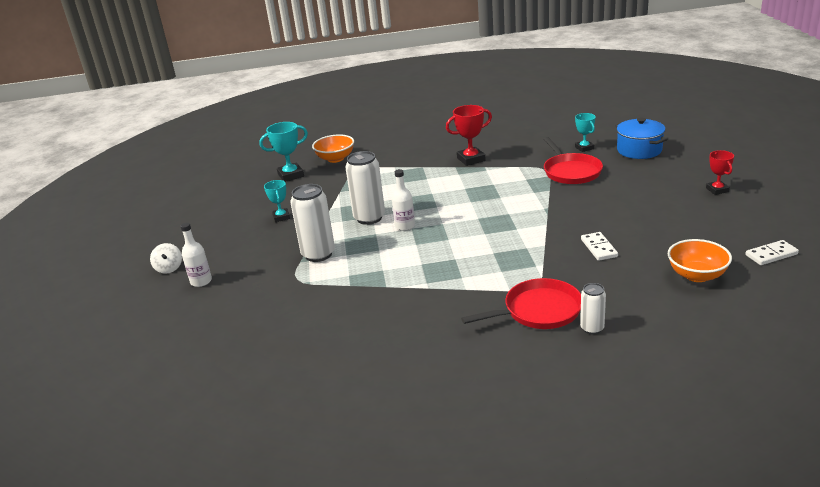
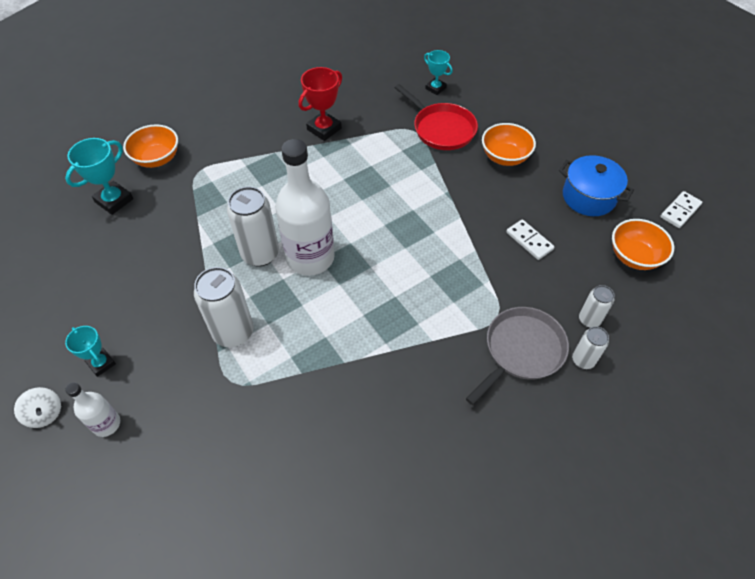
camera: 30 degrees left, 25 degrees up
turquoise trophy [264,180,290,222] -> turquoise trophy moved to [65,326,116,377]
white bottle [392,169,415,231] -> white bottle [275,139,335,276], size x2.06
red pan [461,278,581,329] -> grey pan [466,307,569,405]
blue pot [615,118,667,159] -> blue pot moved to [559,155,634,216]
red trophy [706,150,734,195] -> none
none -> orange bowl [482,123,536,166]
none -> white can [579,285,614,328]

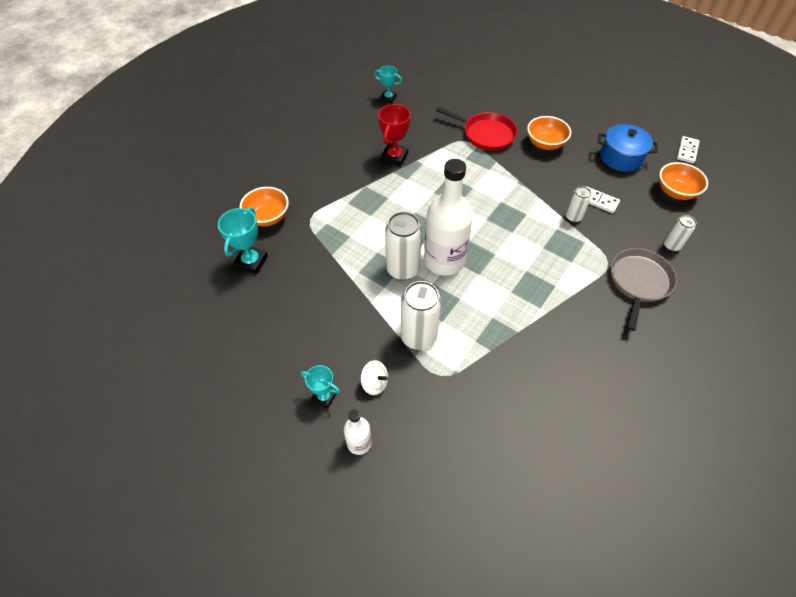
camera: 20 degrees left, 0 degrees up
white spinning top [14,387,61,428] -> white spinning top moved to [361,360,388,395]
turquoise trophy [424,50,453,95] -> turquoise trophy moved to [374,66,402,103]
white can [572,326,609,369] -> white can moved to [565,186,591,223]

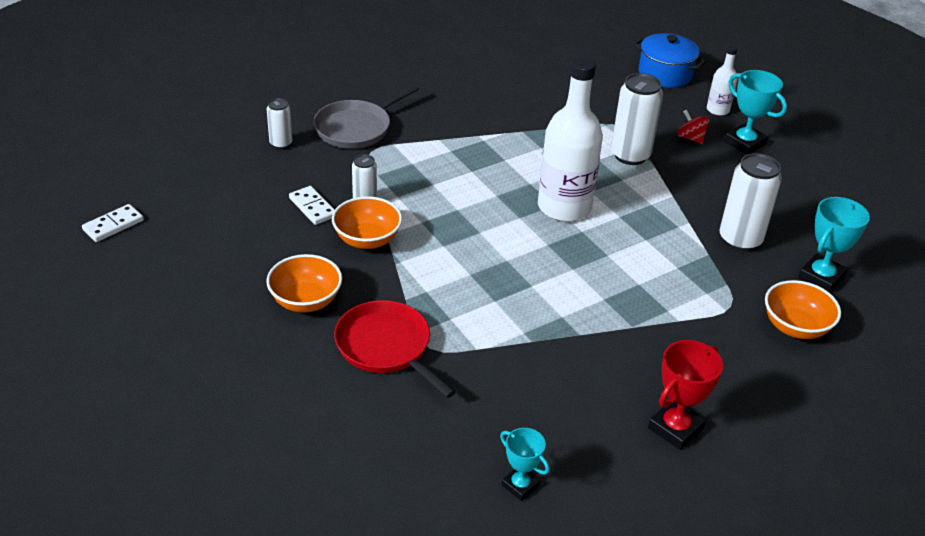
camera: 160 degrees left, 15 degrees down
turquoise trophy [301,365,340,409] -> turquoise trophy [724,70,787,154], size x1.56
white spinning top [361,360,388,395] -> red spinning top [677,110,710,144]
red trophy [378,104,411,167] -> red trophy moved to [648,340,723,450]
white can [385,212,422,280] -> white can moved to [719,153,782,251]
blue pot [598,124,658,172] -> blue pot moved to [633,33,706,88]
orange bowl [659,162,708,200] -> orange bowl moved to [332,196,402,249]

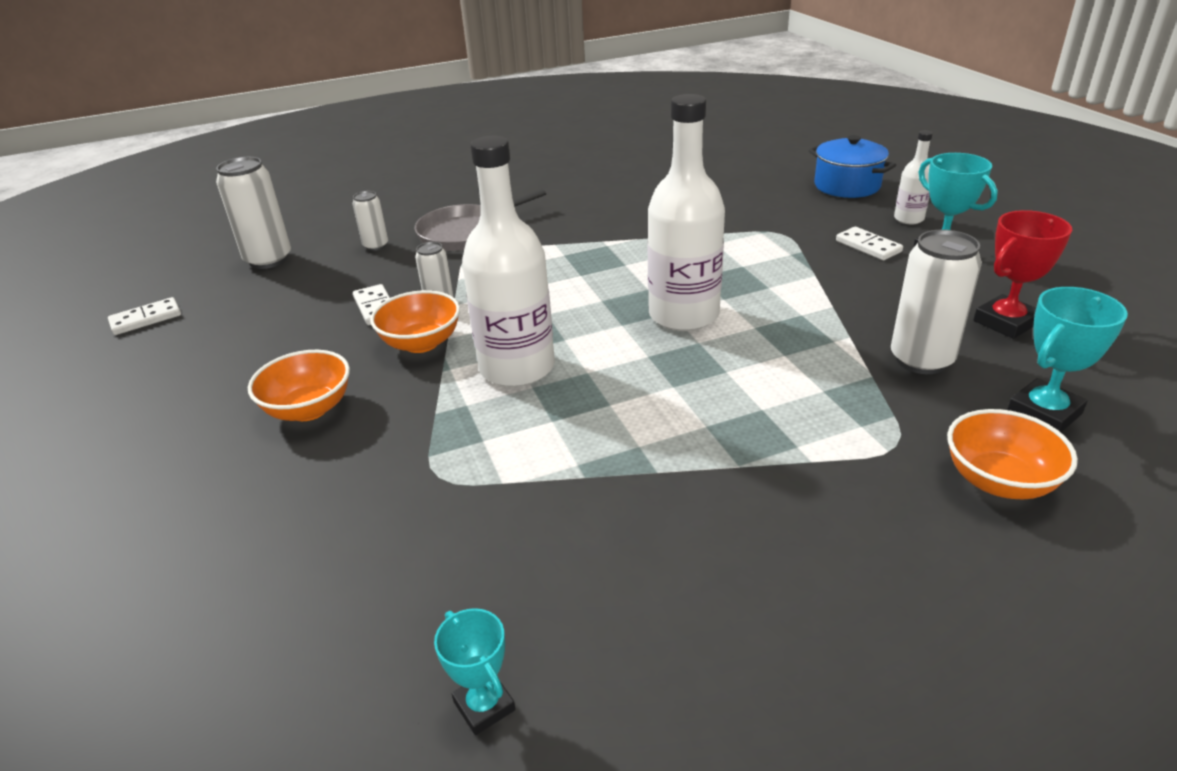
camera: 15 degrees right, 5 degrees down
red pan [334,300,456,398] -> none
white can [611,73,663,165] -> white can moved to [216,157,291,269]
red trophy [648,340,723,450] -> red trophy moved to [974,210,1072,339]
red spinning top [677,110,710,144] -> white domino [836,227,903,260]
none -> white bottle [462,135,555,387]

